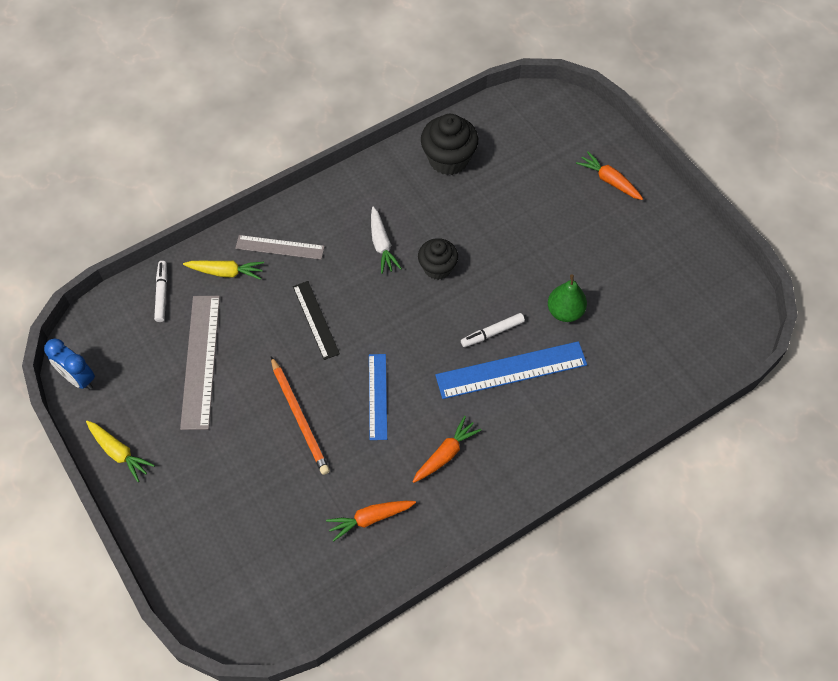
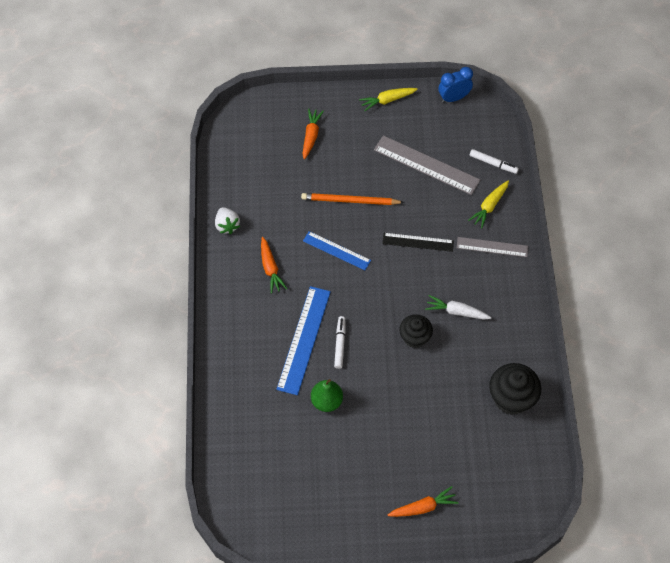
camera: 120 degrees right, 0 degrees up
grey ruler [235,235,325,260] -> grey ruler turned 60 degrees clockwise [457,237,528,257]
orange carrot [326,501,416,541] -> orange carrot moved to [303,109,324,159]
none -> white strawberry [215,207,240,234]

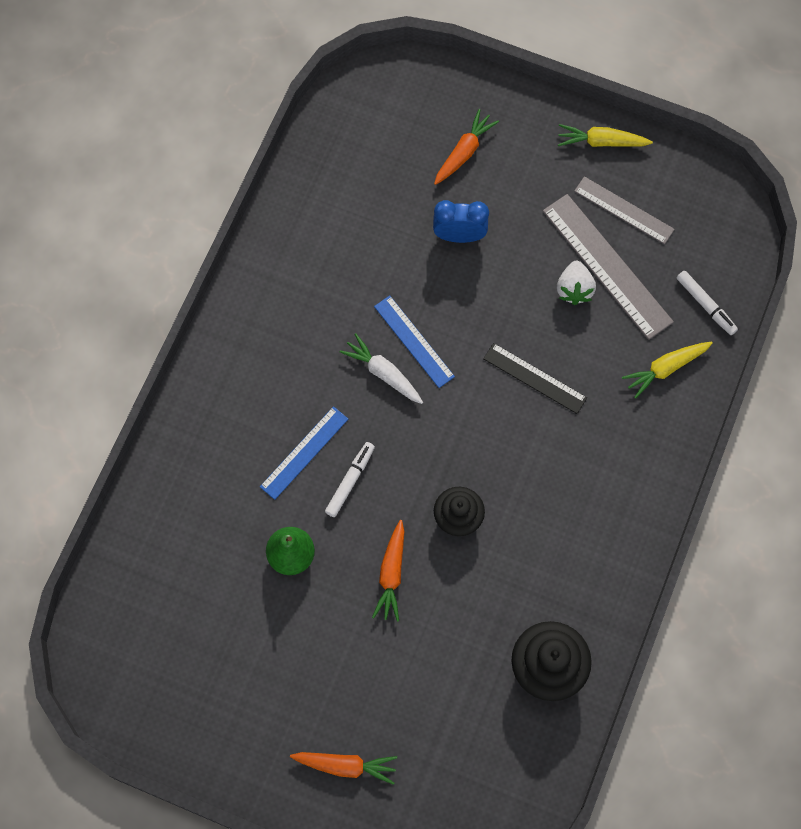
camera: 25 degrees right, 10 degrees up
white strawberry [215,207,240,234] -> white strawberry moved to [557,261,596,305]
orange carrot [261,237,287,294] -> orange carrot moved to [372,520,404,622]
blue ruler [276,286,331,395] -> blue ruler [260,406,348,500], size x0.62
orange pencil [301,193,404,205] -> none
white carrot [425,295,491,320] -> white carrot moved to [339,333,423,404]
blue clock [438,67,473,103] -> blue clock moved to [433,200,489,243]
grey ruler [457,237,528,257] -> grey ruler moved to [574,176,675,244]

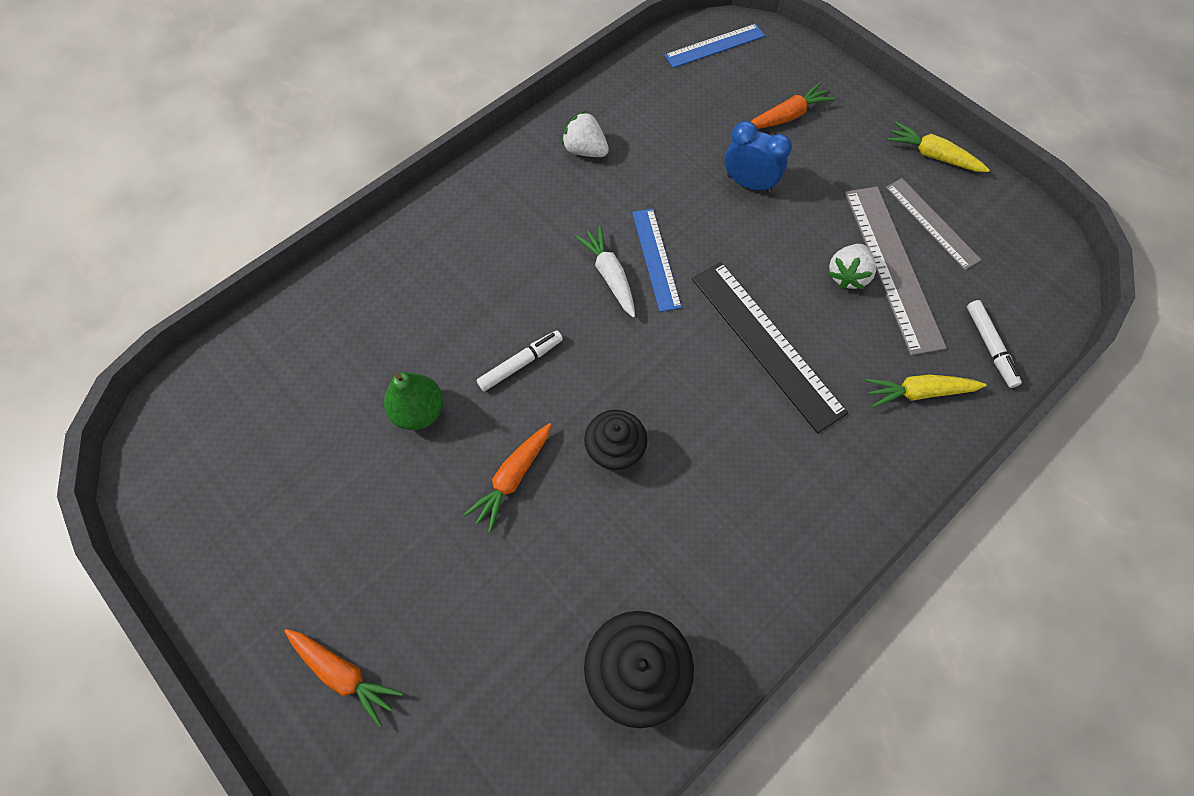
camera: 25 degrees right, 5 degrees down
blue ruler [260,406,348,500] -> blue ruler moved to [665,24,765,68]
black ruler [483,343,587,414] -> black ruler [692,262,848,433], size x1.61
none -> white strawberry [562,111,609,157]

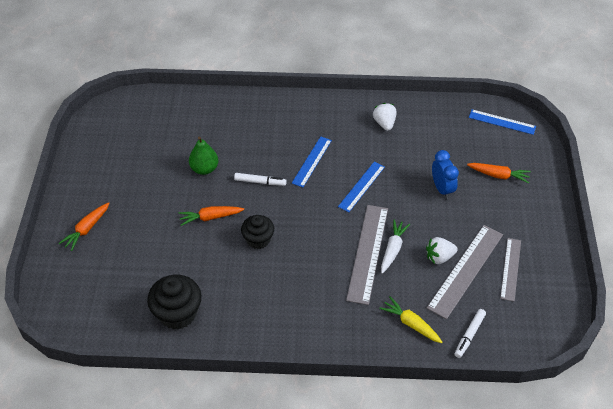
camera: 45 degrees right, 15 degrees down
orange carrot [284,629,403,727] -> orange carrot turned 45 degrees clockwise [59,202,110,251]
white carrot [575,225,635,318] -> white carrot moved to [381,219,410,274]
black ruler [692,262,848,433] -> grey ruler [346,205,388,305]
yellow carrot [887,122,990,172] -> none
none -> blue ruler [292,136,332,187]

